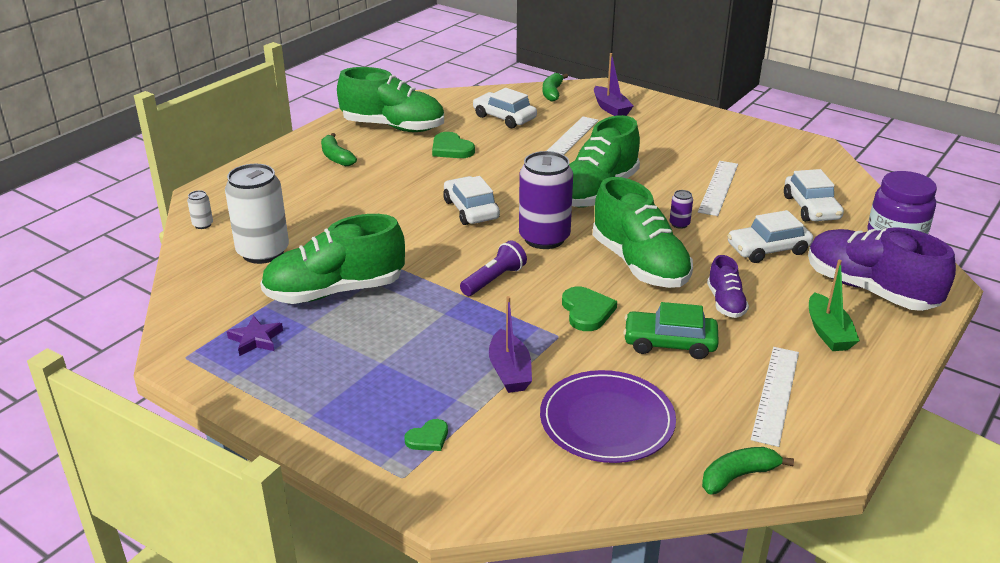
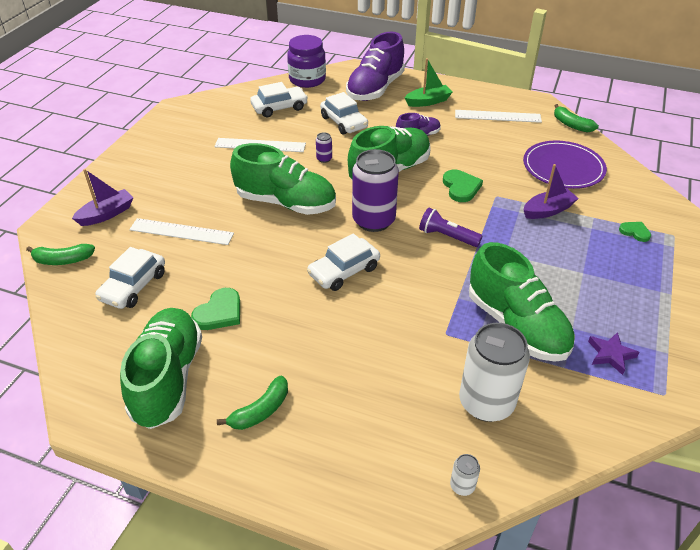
camera: 105 degrees left, 10 degrees up
green heart [562,287,617,331] -> green heart turned 105 degrees clockwise [443,169,483,202]
green car [623,302,719,359] -> none

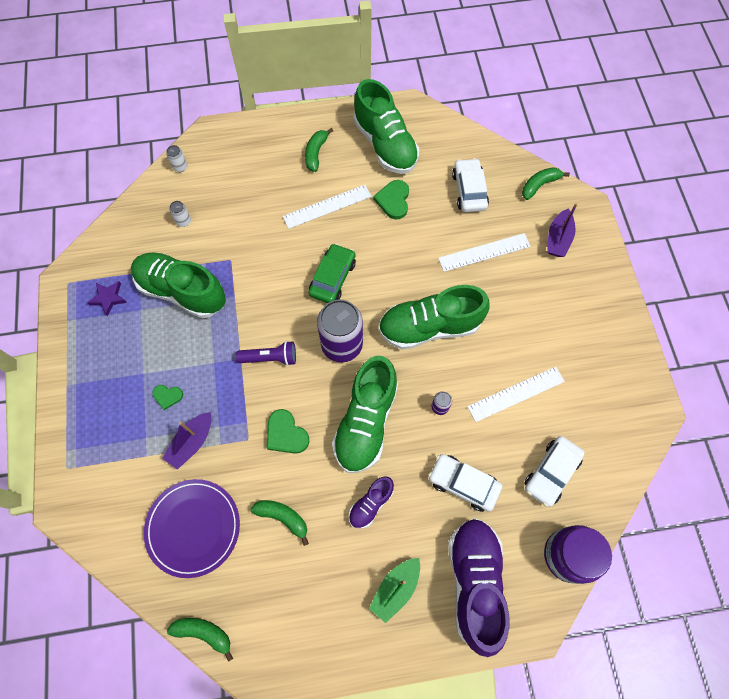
camera: 150 degrees right, 25 degrees up
white car [307,233,380,291] -> green car [309,243,356,303]
white ruler [455,110,542,123] -> white ruler moved to [283,185,372,229]
white can [459,323,530,422] -> white can [169,201,191,227], size x0.41
green heart [619,222,651,242] -> green heart moved to [152,385,183,410]
none -> green banana [251,500,309,546]

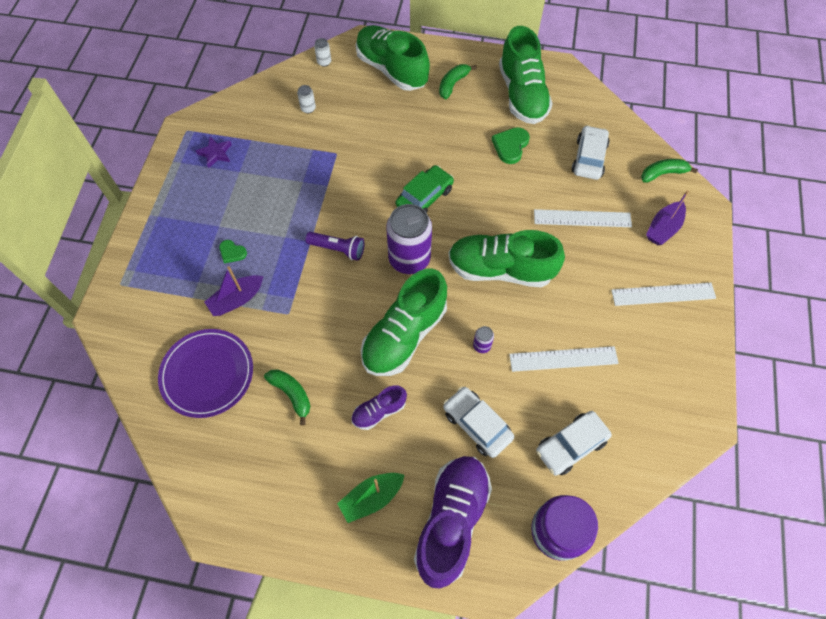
camera: 20 degrees right, 5 degrees down
green shoe [131,252,226,318] -> green shoe moved to [356,25,430,91]
green banana [167,618,233,662] -> none
green heart [267,409,309,454] -> none
white ruler [283,185,372,229] -> white ruler moved to [611,283,716,306]

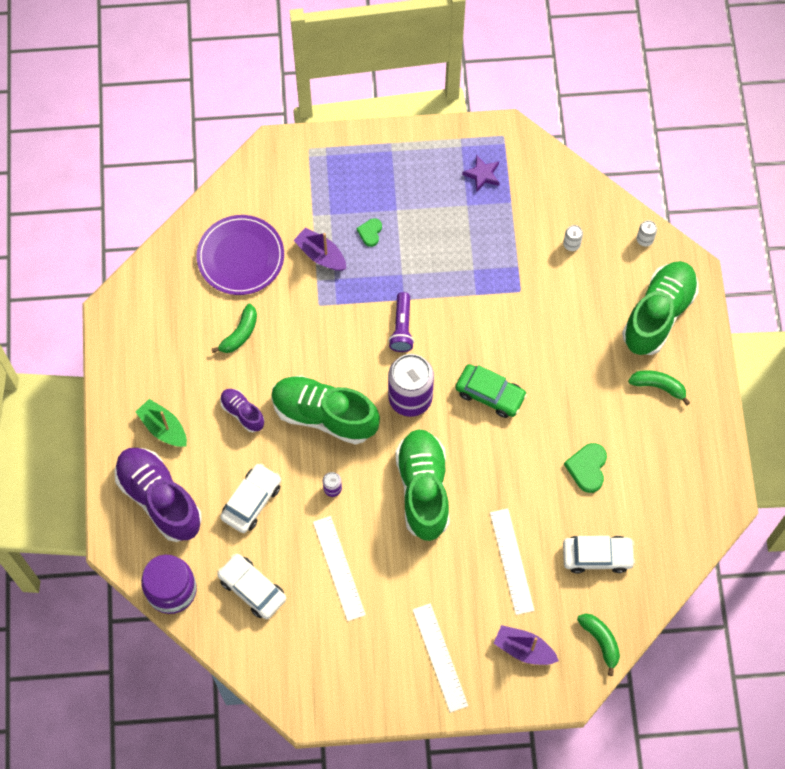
camera: 75 degrees right, 5 degrees up
purple shoe [414,456,492,589] -> purple shoe turned 135 degrees counterclockwise [114,448,201,542]
green heart [491,127,530,164] -> green heart turned 90 degrees counterclockwise [564,443,607,493]
green shoe [499,26,553,124] -> none

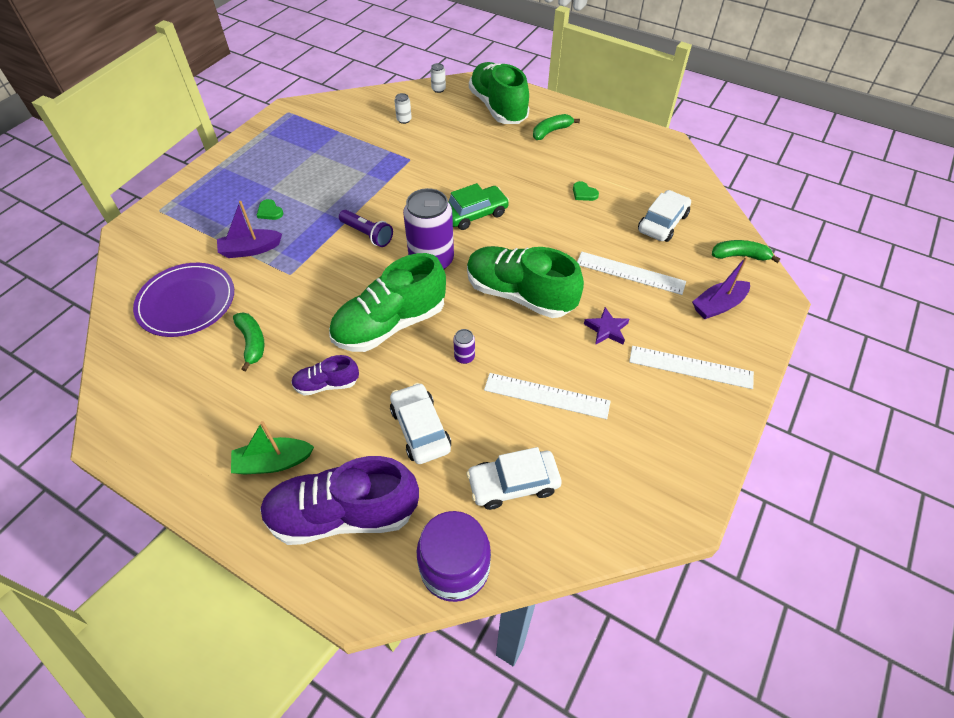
camera: 55 degrees left, 15 degrees down
purple star [462,155,500,192] -> purple star moved to [584,307,629,345]
green heart [564,443,607,493] -> green heart [573,181,599,201], size x0.62

